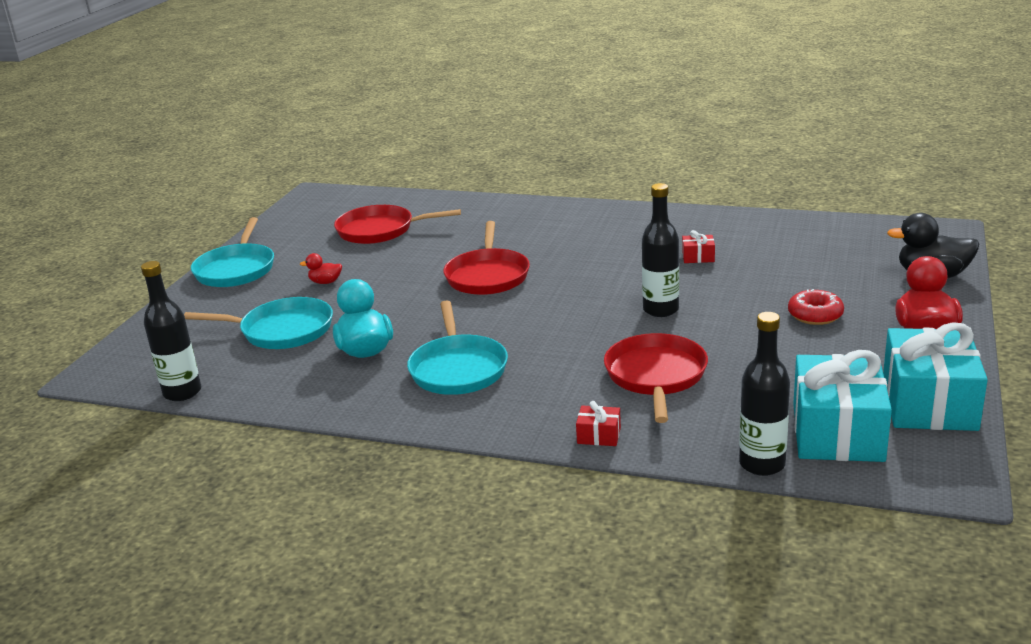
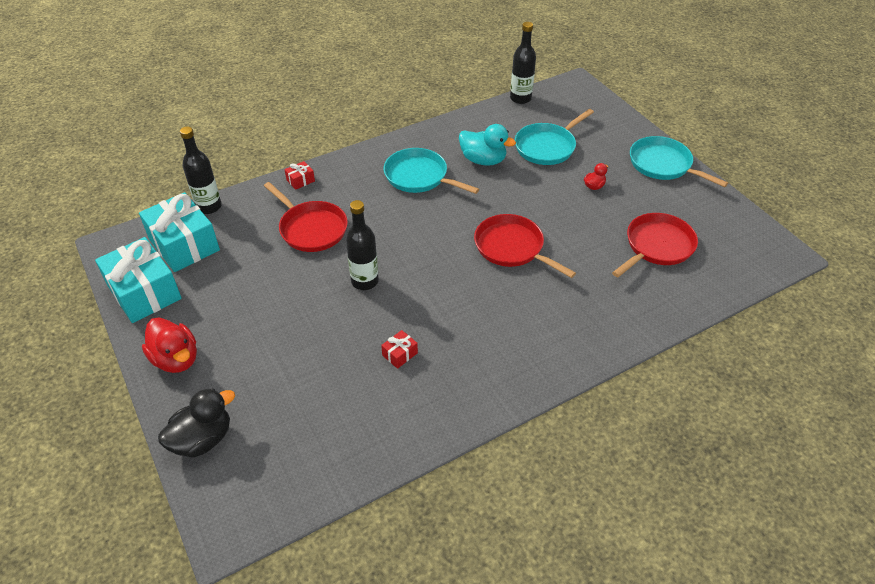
camera: 130 degrees right, 20 degrees up
red donut [788,289,844,325] -> none

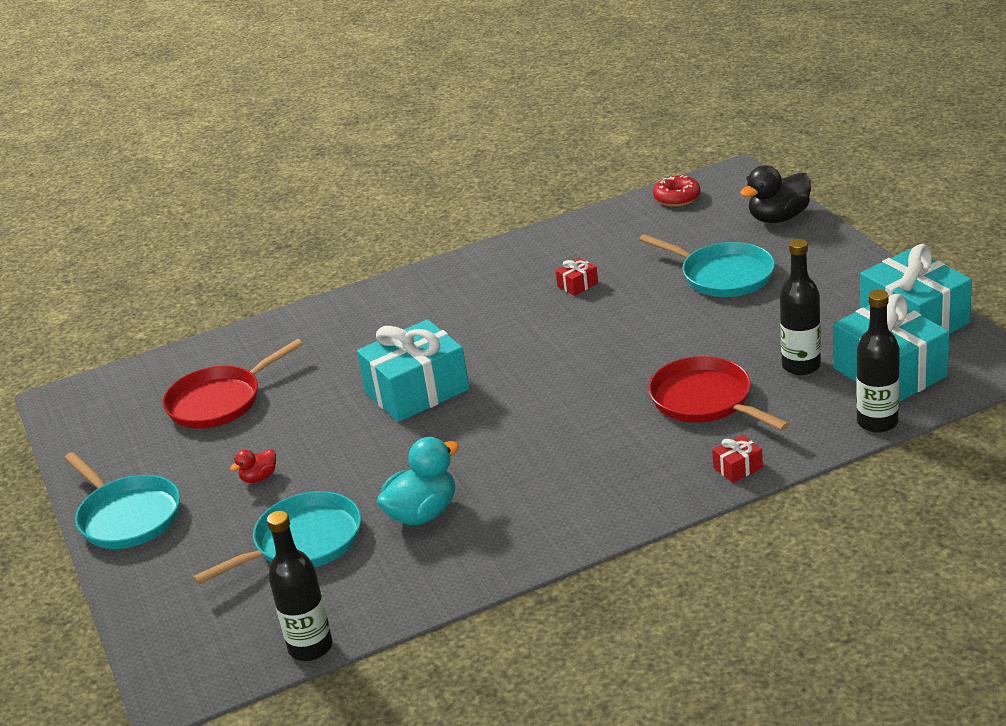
camera: 170 degrees left, 15 degrees down
red duck [142,318,197,373] -> none
black bottle [346,200,379,290] -> black bottle moved to [780,239,821,375]
turquoise pan [384,148,479,194] -> turquoise pan moved to [639,234,775,297]
turquoise duck [459,124,516,166] -> turquoise duck turned 105 degrees clockwise [377,437,459,525]
red pan [474,214,576,278] -> turquoise gift [357,319,469,422]
none -> red donut [653,175,701,207]

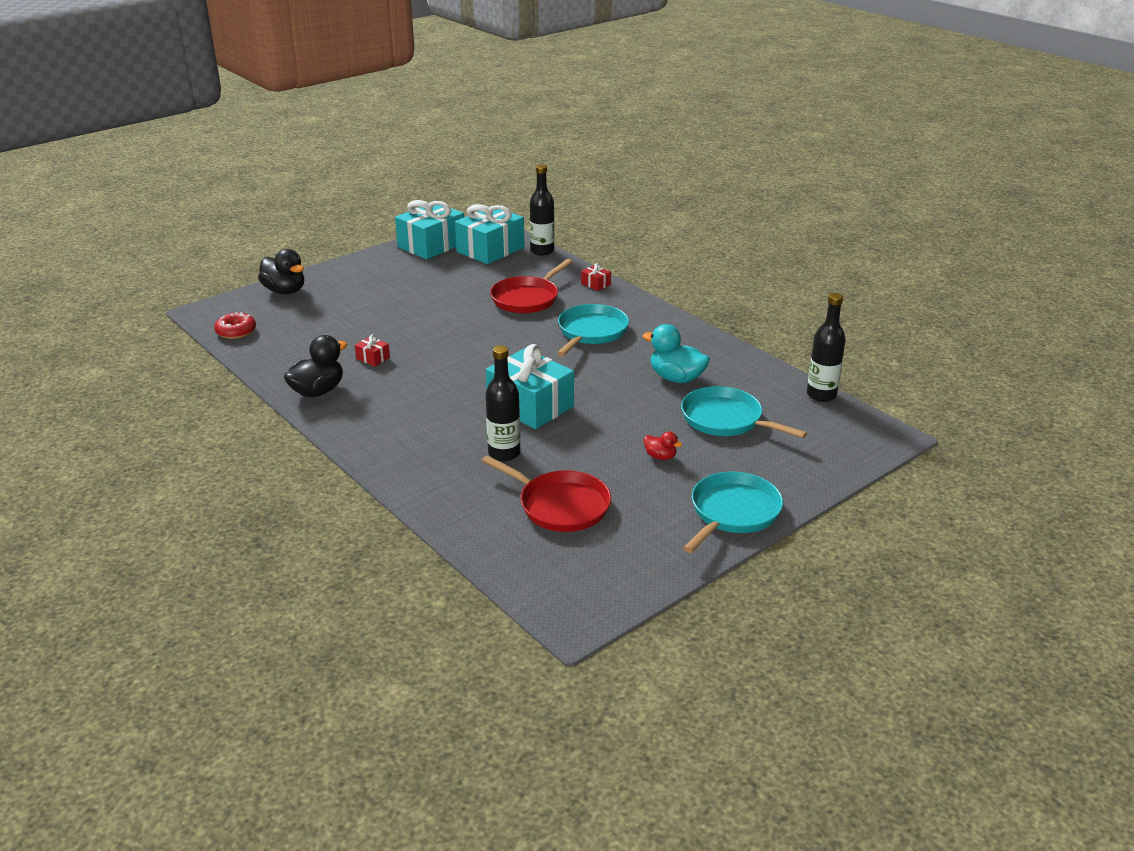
camera: 110 degrees left, 0 degrees up
turquoise pan [639,234,775,297] -> turquoise pan moved to [557,304,629,356]
black bottle [780,239,821,375] -> black bottle moved to [485,345,521,461]
none -> black duck [284,335,347,397]

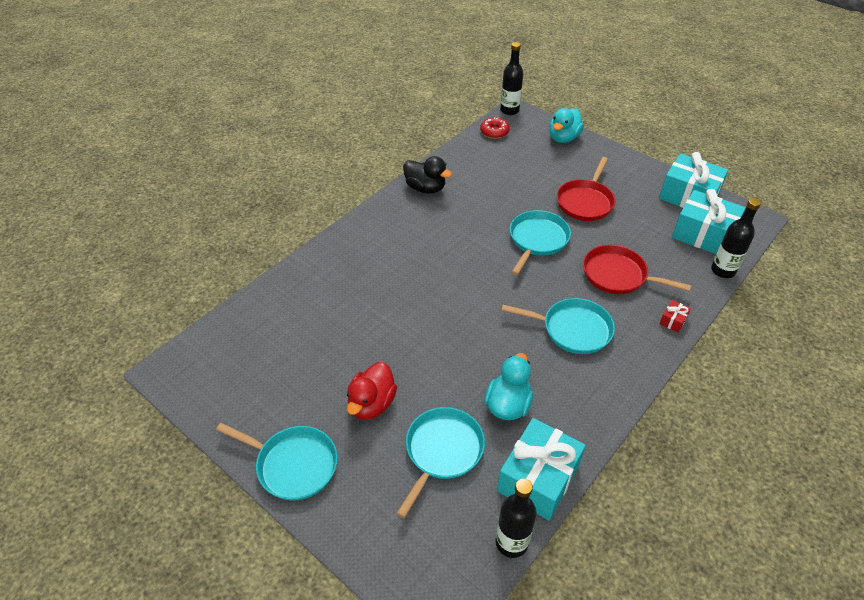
camera: 80 degrees right, 15 degrees up
black duck [258,249,304,294] -> turquoise duck [549,108,584,143]
red gift [355,335,390,366] -> none
red pan [482,455,611,532] -> red pan moved to [557,157,615,221]
black bottle [485,345,521,461] -> black bottle moved to [500,42,523,115]
turquoise gift [486,344,574,429] -> turquoise gift moved to [497,418,586,521]
red duck [644,431,682,460] -> red duck [347,362,397,420], size x1.94
none -> turquoise pan [510,210,571,275]

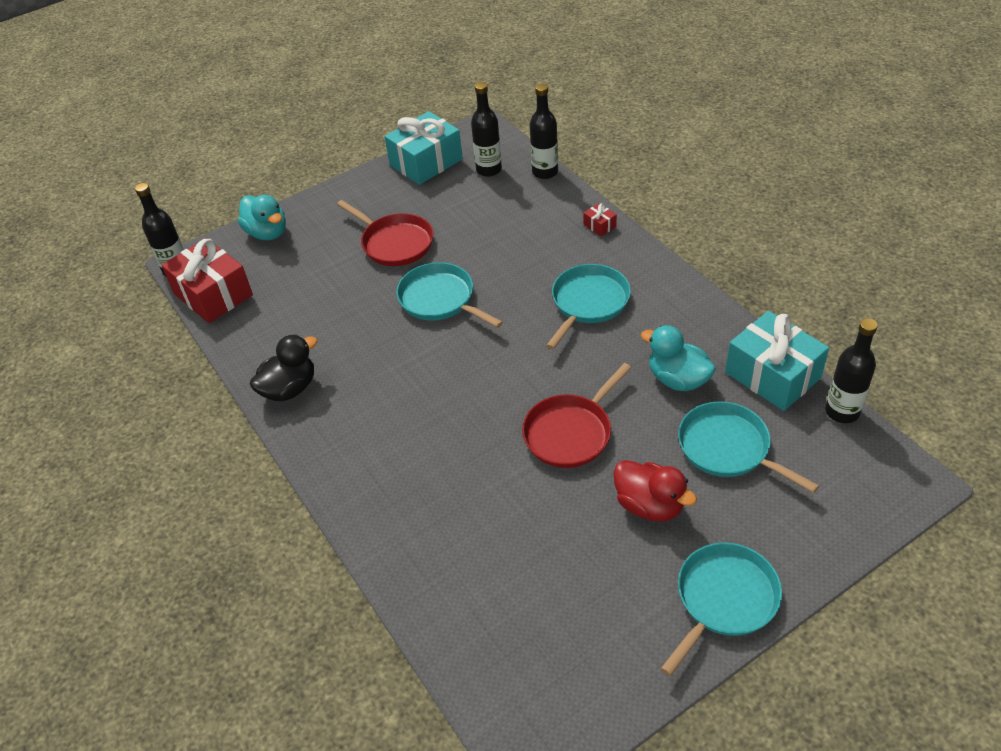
camera: 70 degrees left, 0 degrees up
red donut [480,117,510,139] -> red gift [161,238,253,323]
red pan [583,245,691,294] -> red pan moved to [522,363,631,468]
turquoise gift [672,189,745,254] -> black bottle [471,82,502,177]

